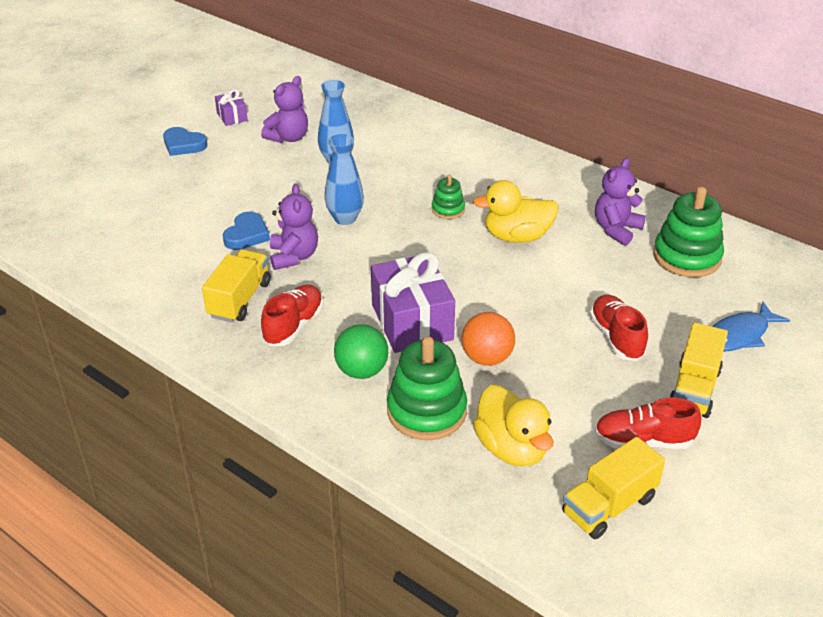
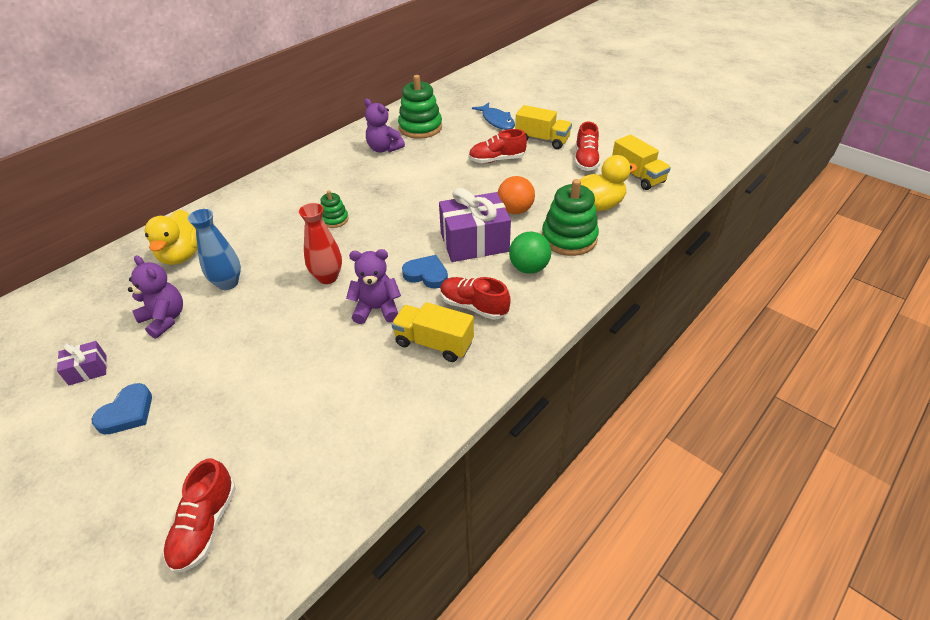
camera: 85 degrees left, 5 degrees up
blue heart [223,212,270,250] -> blue heart moved to [402,255,448,289]
blue vase [325,134,364,225] -> red vase [299,203,342,284]
yellow duck [473,180,559,243] -> yellow duck moved to [145,210,198,265]
none -> red shoe [163,458,236,573]

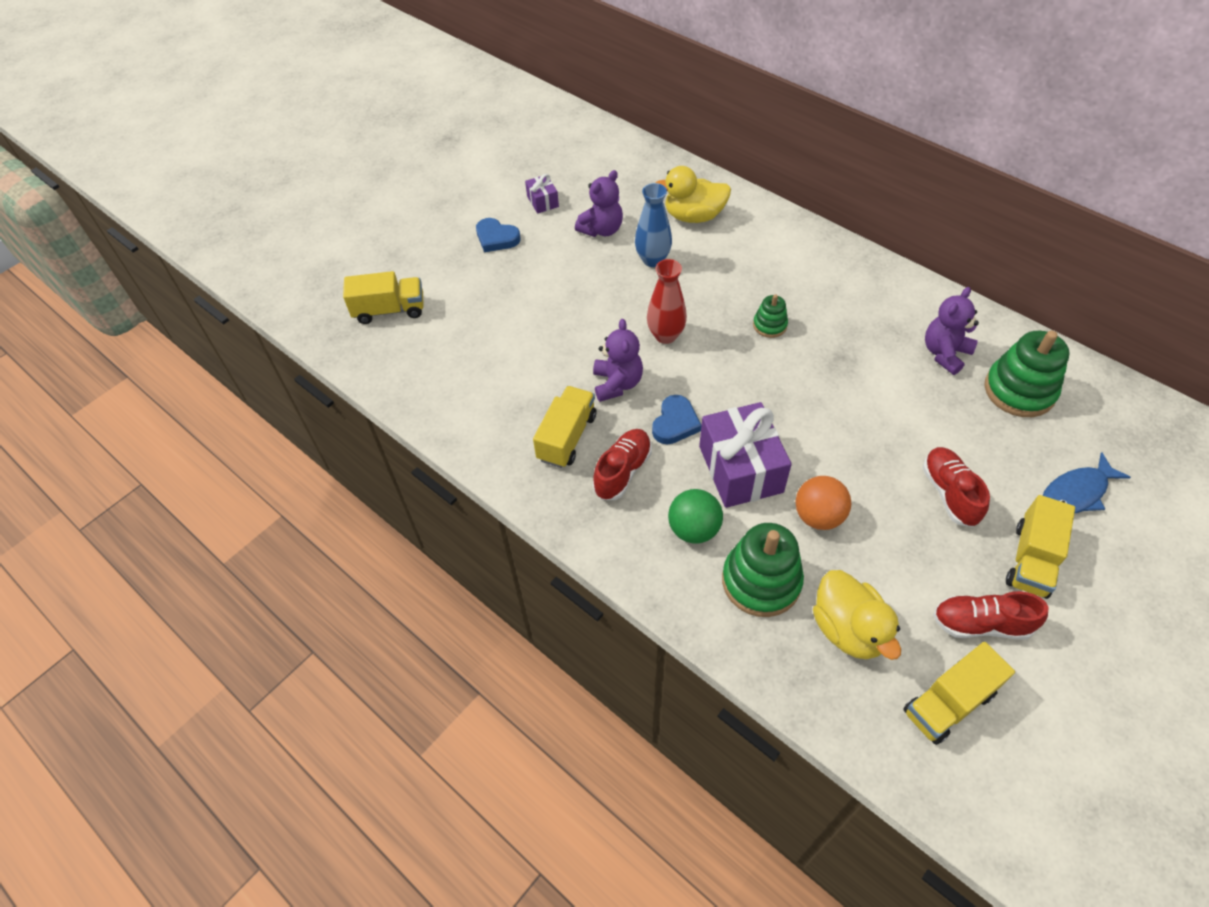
camera: 90 degrees right, 10 degrees up
red shoe [163,458,236,573] -> yellow truck [343,271,424,324]

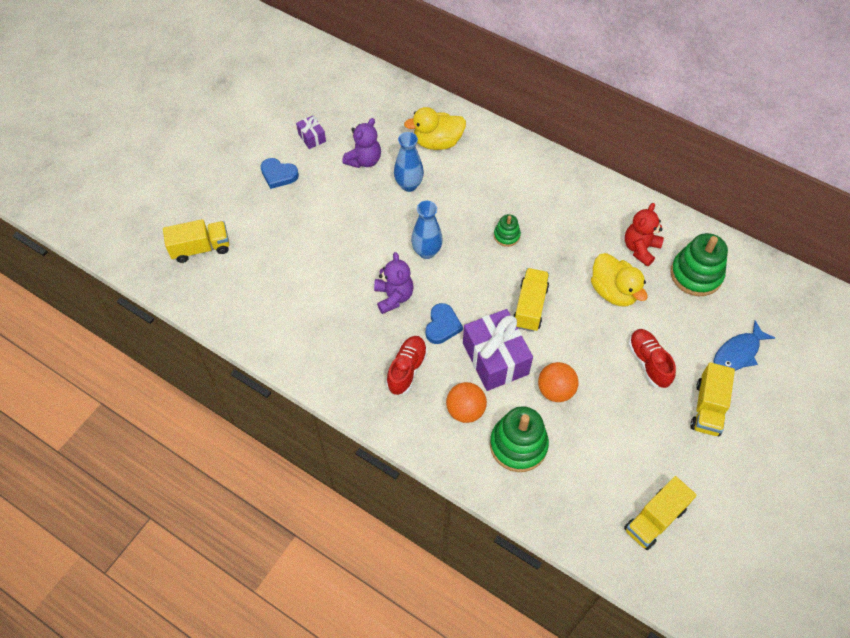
camera: 10 degrees left, 5 degrees up
yellow truck [533,386,596,468] -> yellow truck moved to [513,268,549,332]
red vase [647,259,687,344] -> blue vase [411,201,443,259]
green ball [668,489,723,544] -> orange ball [446,382,487,423]
yellow duck [813,570,901,660] -> yellow duck moved to [591,253,648,306]
purple teddy bear [925,287,979,375] -> red teddy bear [625,203,664,267]
red shoe [933,591,1048,639] -> none

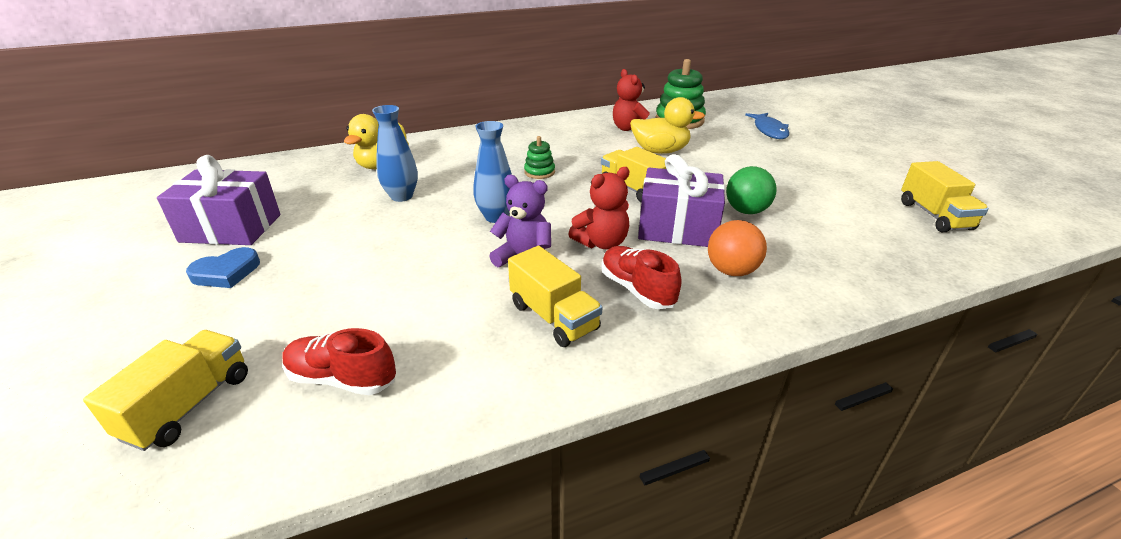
camera: 55 degrees left, 25 degrees down
purple gift [296,116,326,149] -> purple gift [157,155,281,245], size x2.08
purple teddy bear [342,118,381,168] -> none
blue heart [426,303,463,344] -> red teddy bear [568,167,630,249]
green stacking toy [490,406,549,472] -> none
orange ball [538,362,579,402] -> green ball [726,166,776,214]
red shoe [628,329,676,388] -> red shoe moved to [282,328,396,395]
yellow truck [690,362,735,436] -> yellow truck moved to [508,246,603,347]

